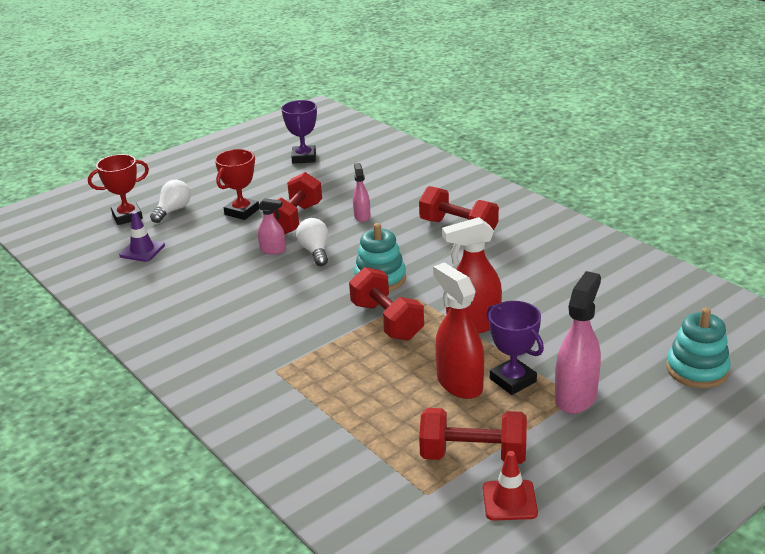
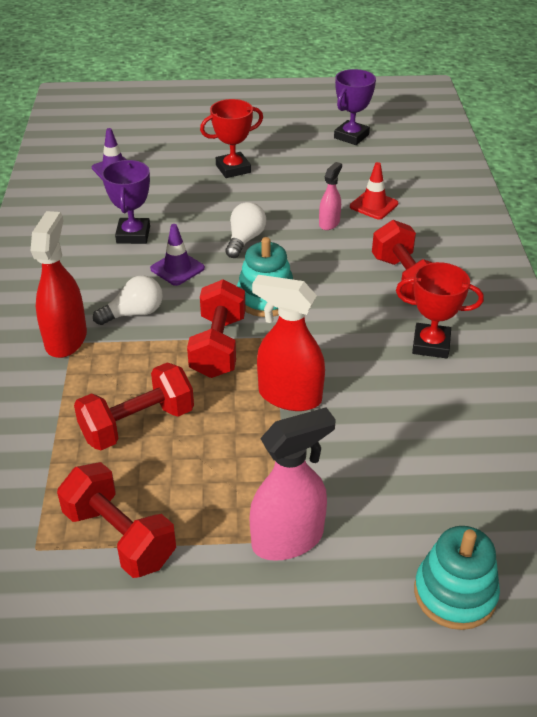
camera: 35 degrees right, 10 degrees up
red trophy [88,154,149,225] -> red trophy moved to [396,262,484,358]
white light bulb [150,180,191,223] -> white light bulb moved to [93,275,163,325]
pink spray bottle [258,198,286,255] -> none
red dumbbell [263,172,322,234] -> red dumbbell moved to [74,362,194,450]
red spray bottle [433,262,484,399] -> red spray bottle moved to [30,211,87,358]
red traffic cone [483,451,538,521] -> red traffic cone moved to [350,162,398,219]
purple trophy [487,301,544,395] -> purple trophy moved to [102,160,150,244]
none -> purple traffic cone [150,224,205,286]

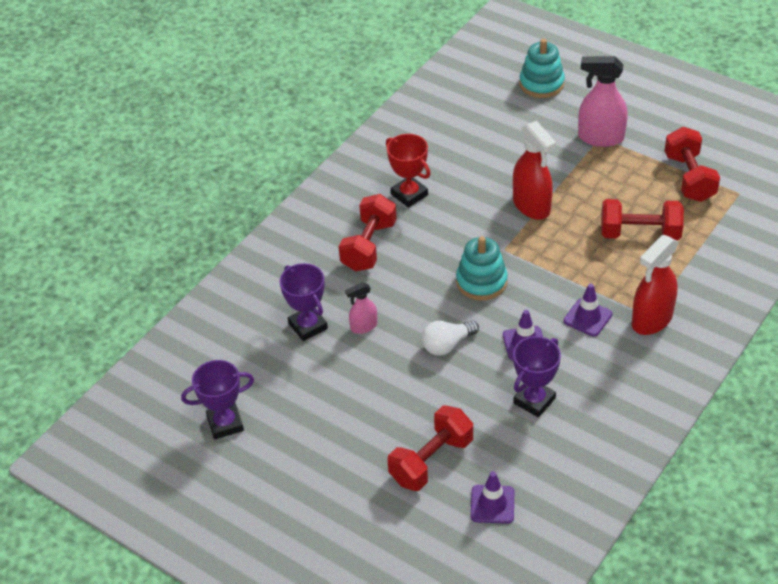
camera: 140 degrees left, 5 degrees up
white light bulb [93,275,163,325] -> purple traffic cone [564,284,612,336]
red dumbbell [187,279,245,378] -> red dumbbell moved to [388,405,473,491]
red trophy [200,99,263,178] -> none
red traffic cone [350,162,398,219] -> purple trophy [280,263,328,341]

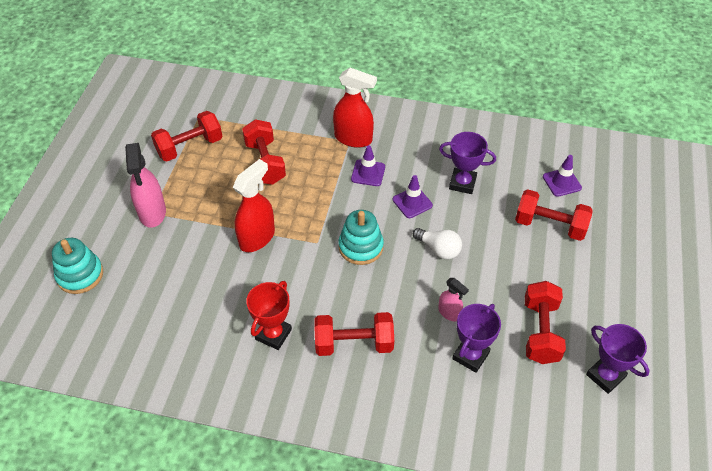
camera: 115 degrees left, 5 degrees up
none -> red dumbbell [525,281,566,364]

